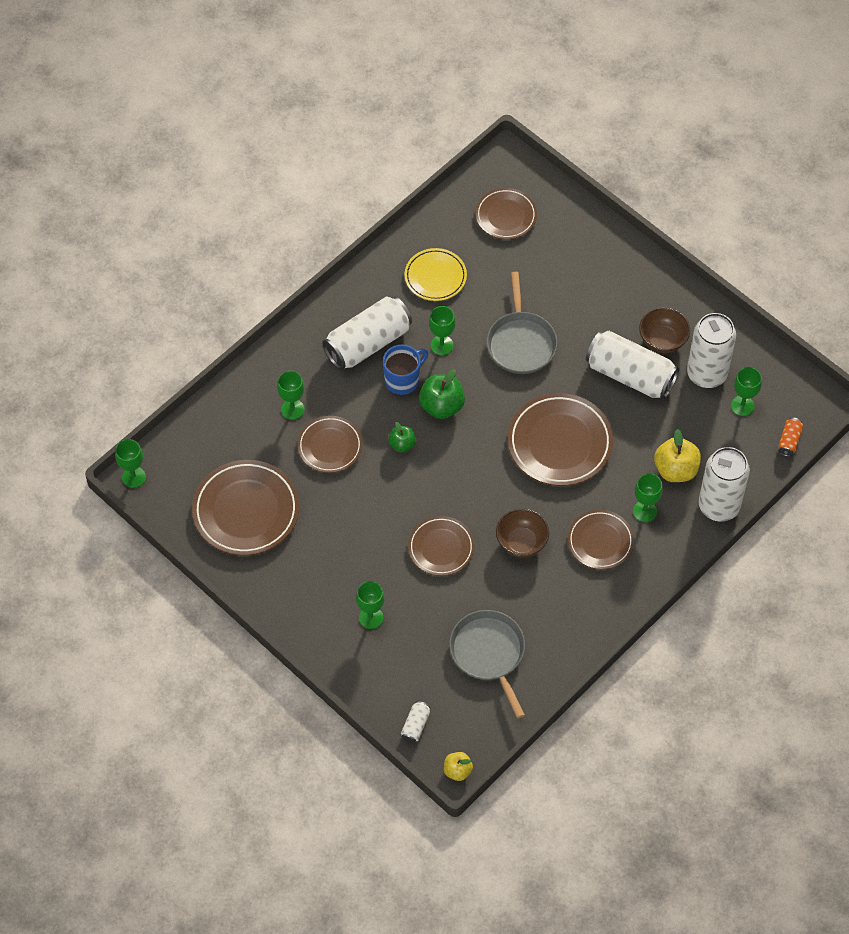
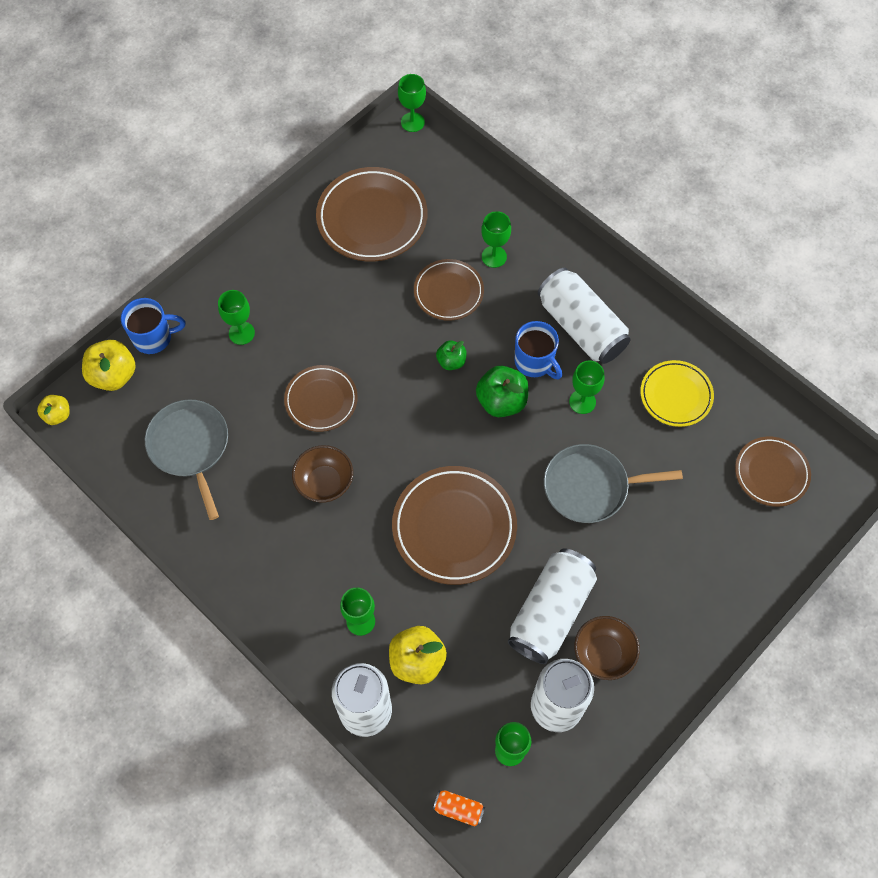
camera: 90 degrees right, 5 degrees up
white can [401,701,430,743] -> yellow apple [82,340,136,391]
grey pan [449,610,525,718] -> grey pan turned 90 degrees counterclockwise [145,399,228,520]
brown plate [568,510,634,569] -> none
none -> blue mug [121,298,186,354]

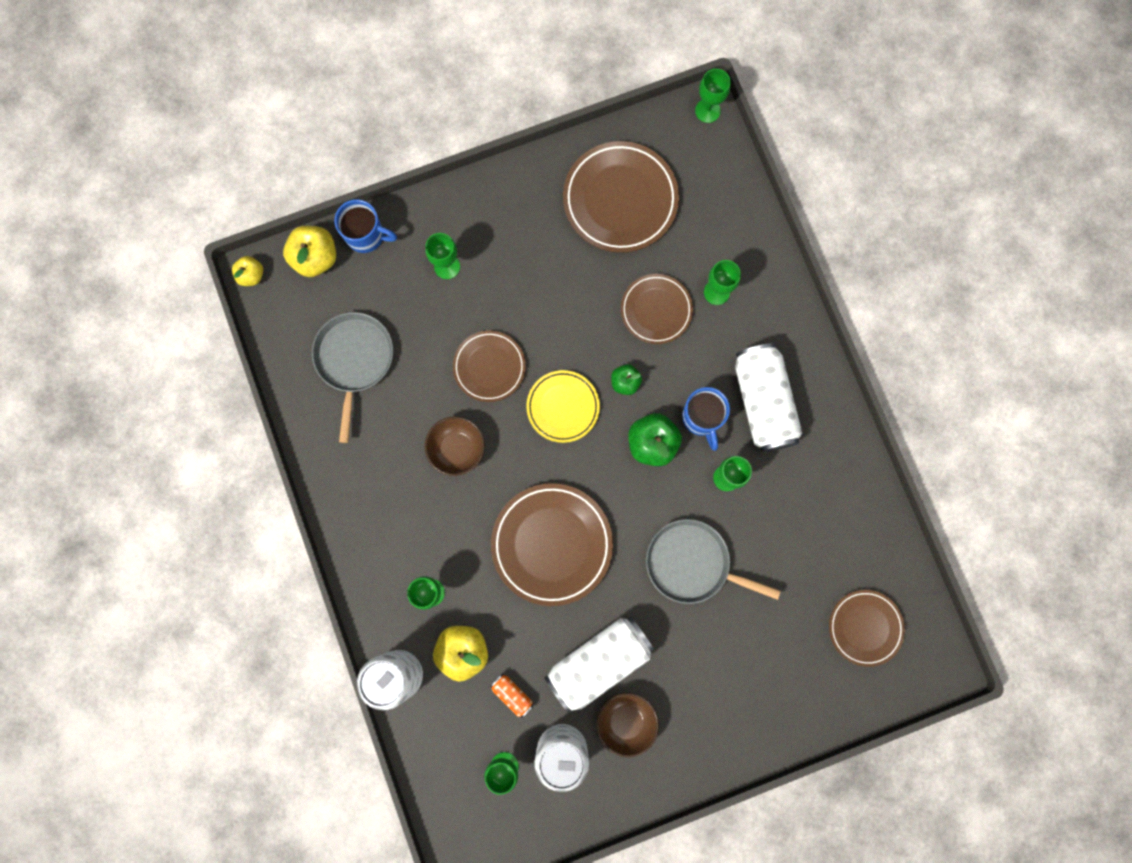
camera: 25 degrees right, 15 degrees up
orange can [433,790,485,827] -> orange can moved to [490,674,534,718]
yellow plate [640,360,714,427] -> yellow plate moved to [526,370,600,443]

